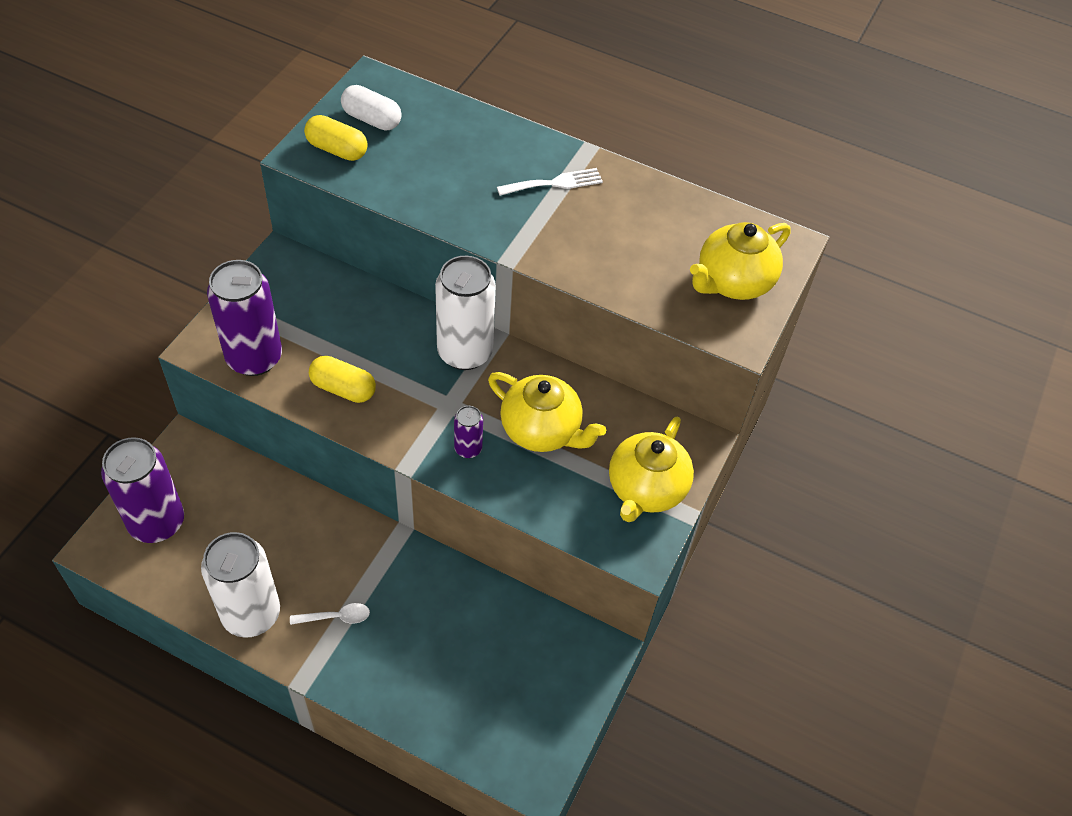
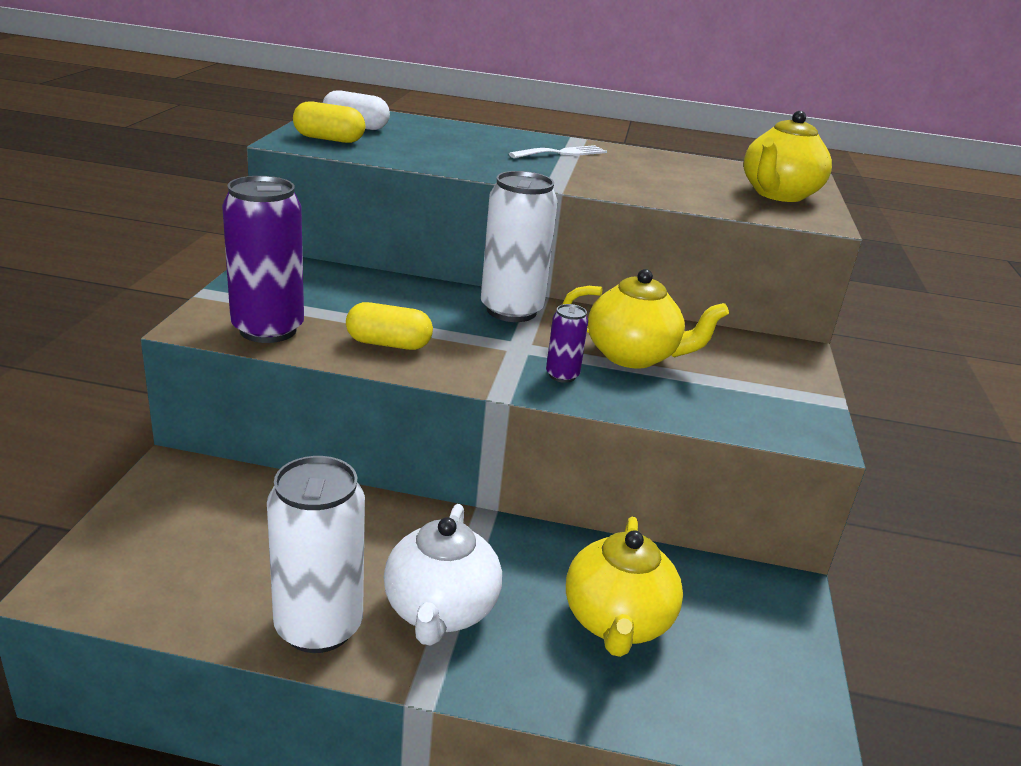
camera: 15 degrees left, 25 degrees down
purple can [101,437,184,543] -> none
white spoon [290,603,370,625] -> white teapot [384,504,502,645]
yellow teapot [609,417,694,522] -> yellow teapot moved to [566,517,683,657]

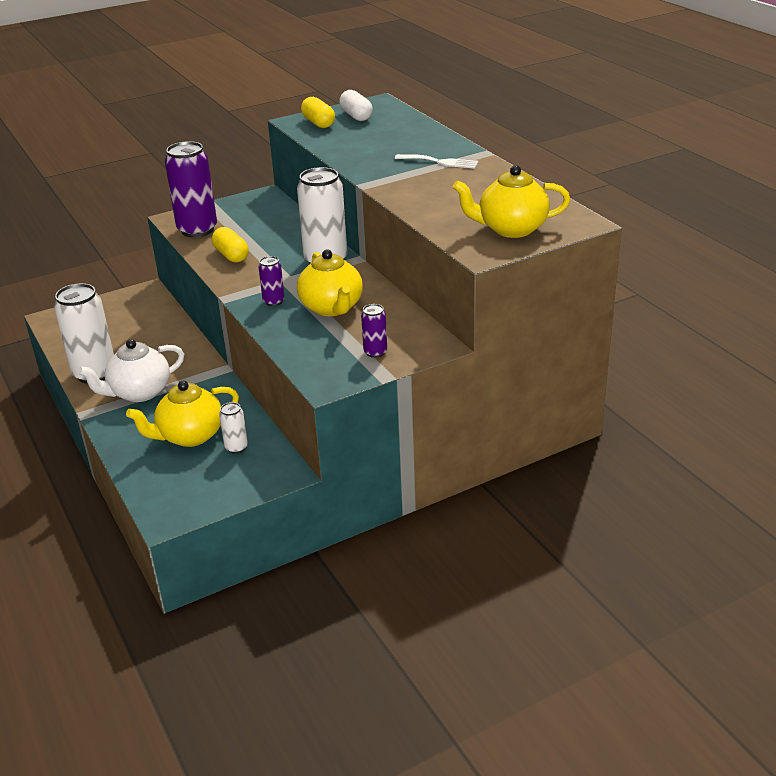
camera: 55 degrees right, 5 degrees up
none -> white can [219,402,248,454]
none -> purple can [361,304,387,358]

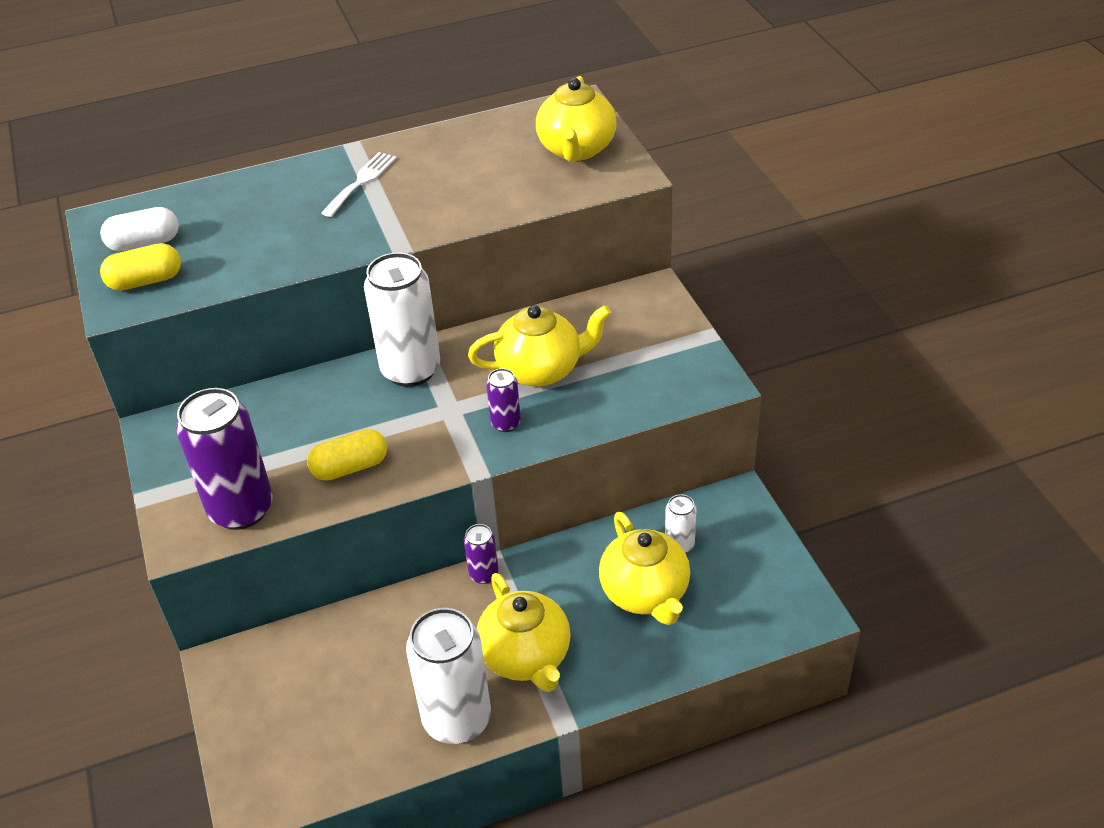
camera: 80 degrees left, 10 degrees up
white teapot [78,339,184,402] -> yellow teapot [477,573,571,692]
purple can [361,304,387,358] -> purple can moved to [464,524,499,584]

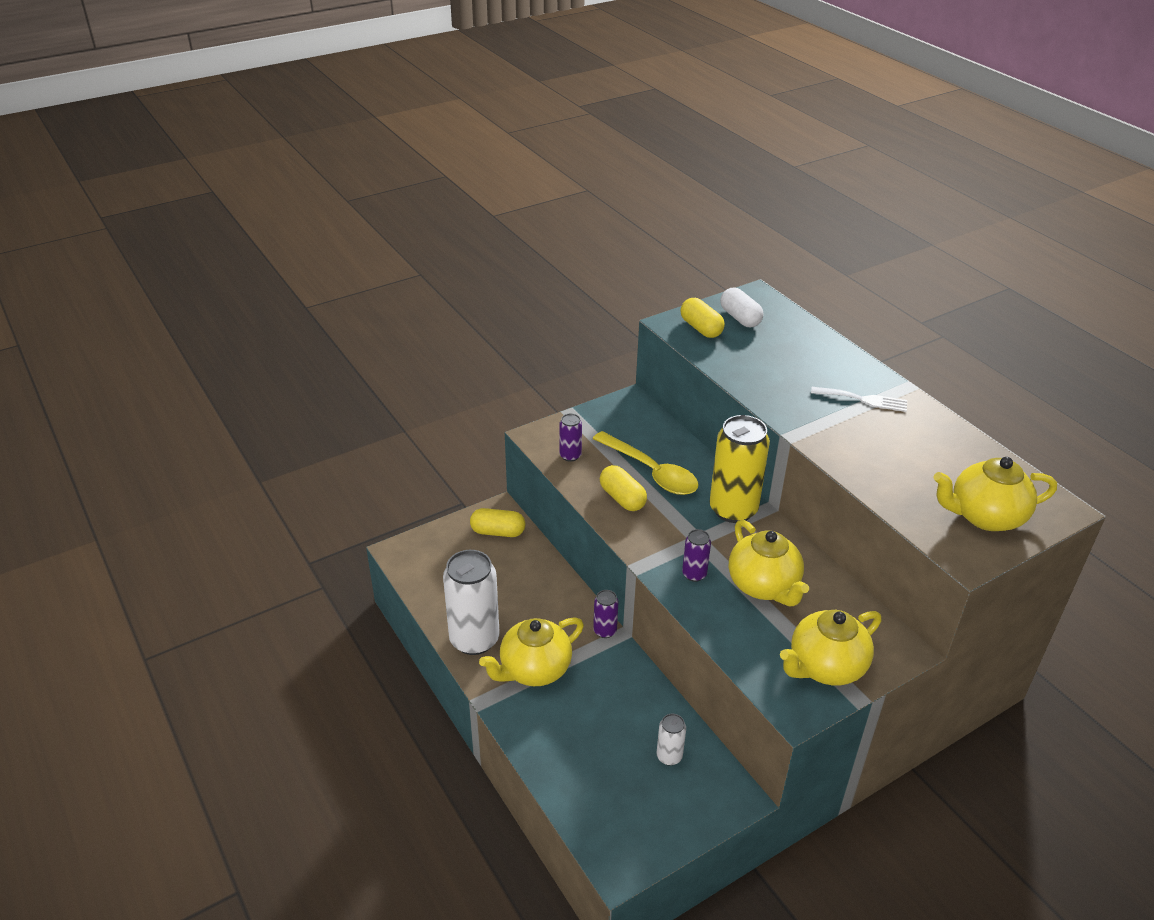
camera: 75 degrees right, 5 degrees down
purple can [176,388,273,530] -> purple can [559,413,582,462], size x0.47
white can [364,252,440,387] -> yellow can [709,415,770,523]
yellow teapot [599,512,690,625] -> yellow teapot moved to [780,610,881,685]
none -> yellow capsule [470,508,525,537]
none -> yellow spoon [593,431,699,495]

